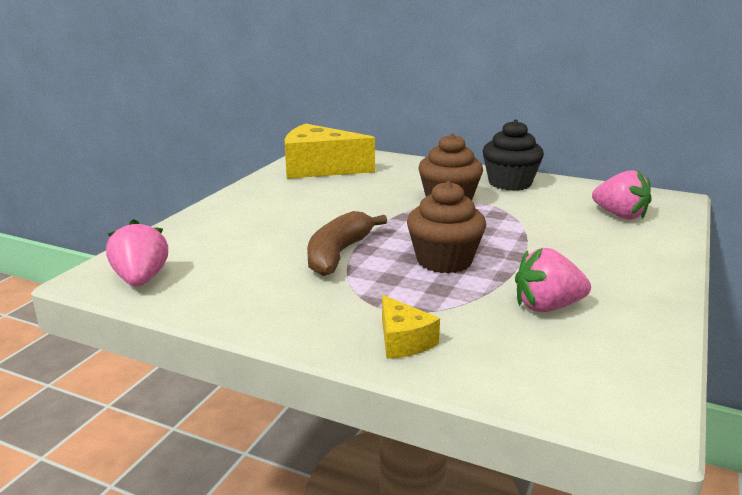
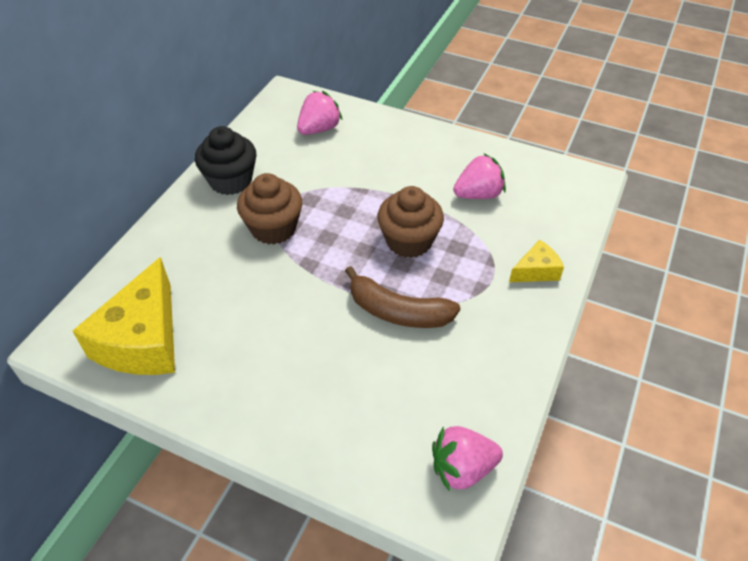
camera: 90 degrees left, 25 degrees up
pink strawberry [515,248,591,312] -> pink strawberry turned 105 degrees counterclockwise [453,154,506,199]

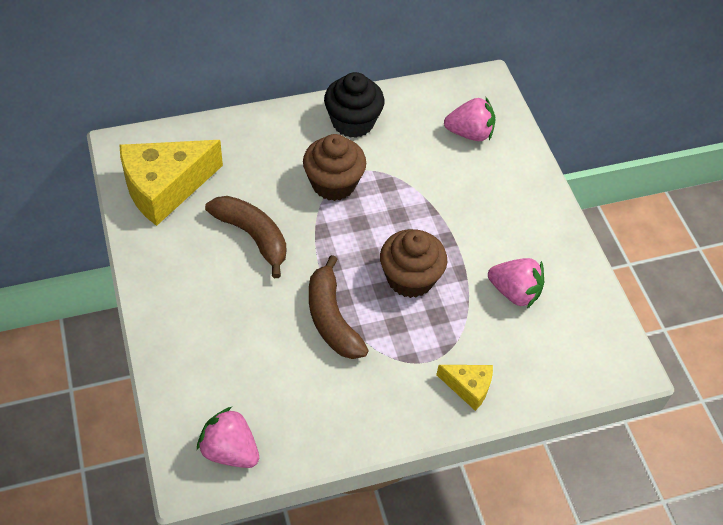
camera: 45 degrees right, 5 degrees up
none -> brown banana [205,196,286,278]

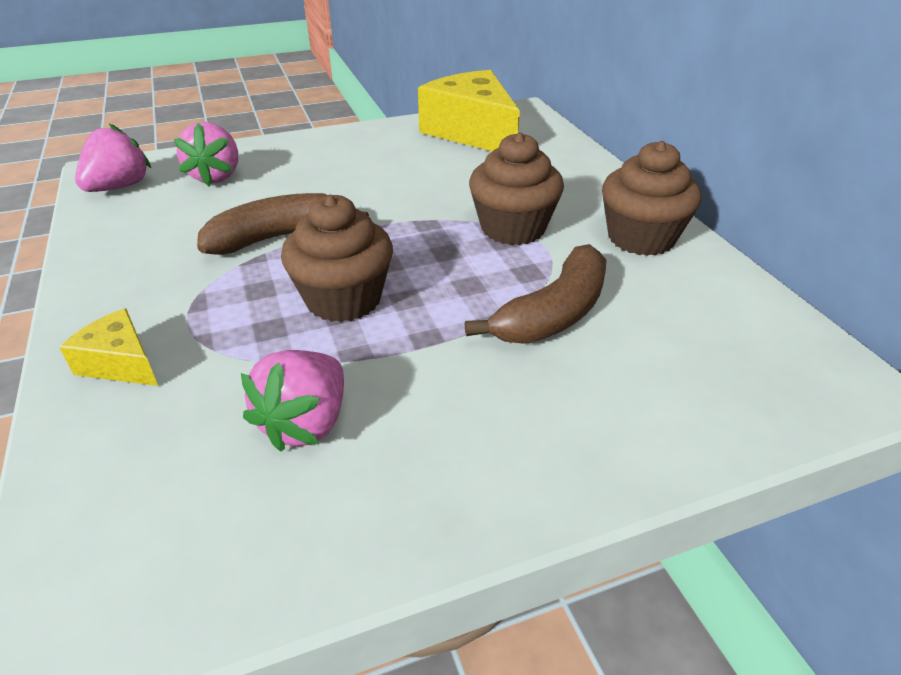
camera: 90 degrees right, 15 degrees down
brown banana [205,196,286,278] -> brown banana moved to [465,244,606,343]
black cupcake [324,72,385,138] -> brown cupcake [602,141,702,256]
yellow cheese [436,365,493,411] -> yellow cheese turned 105 degrees clockwise [59,308,158,386]
pink strawberry [444,98,496,141] -> pink strawberry moved to [174,122,238,186]

